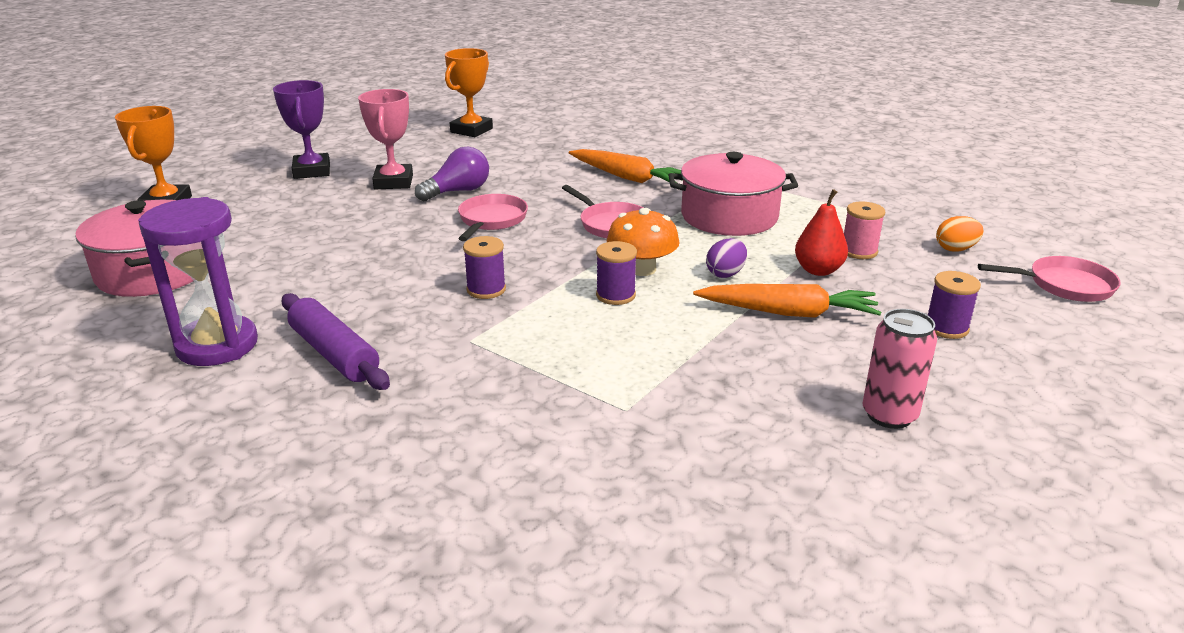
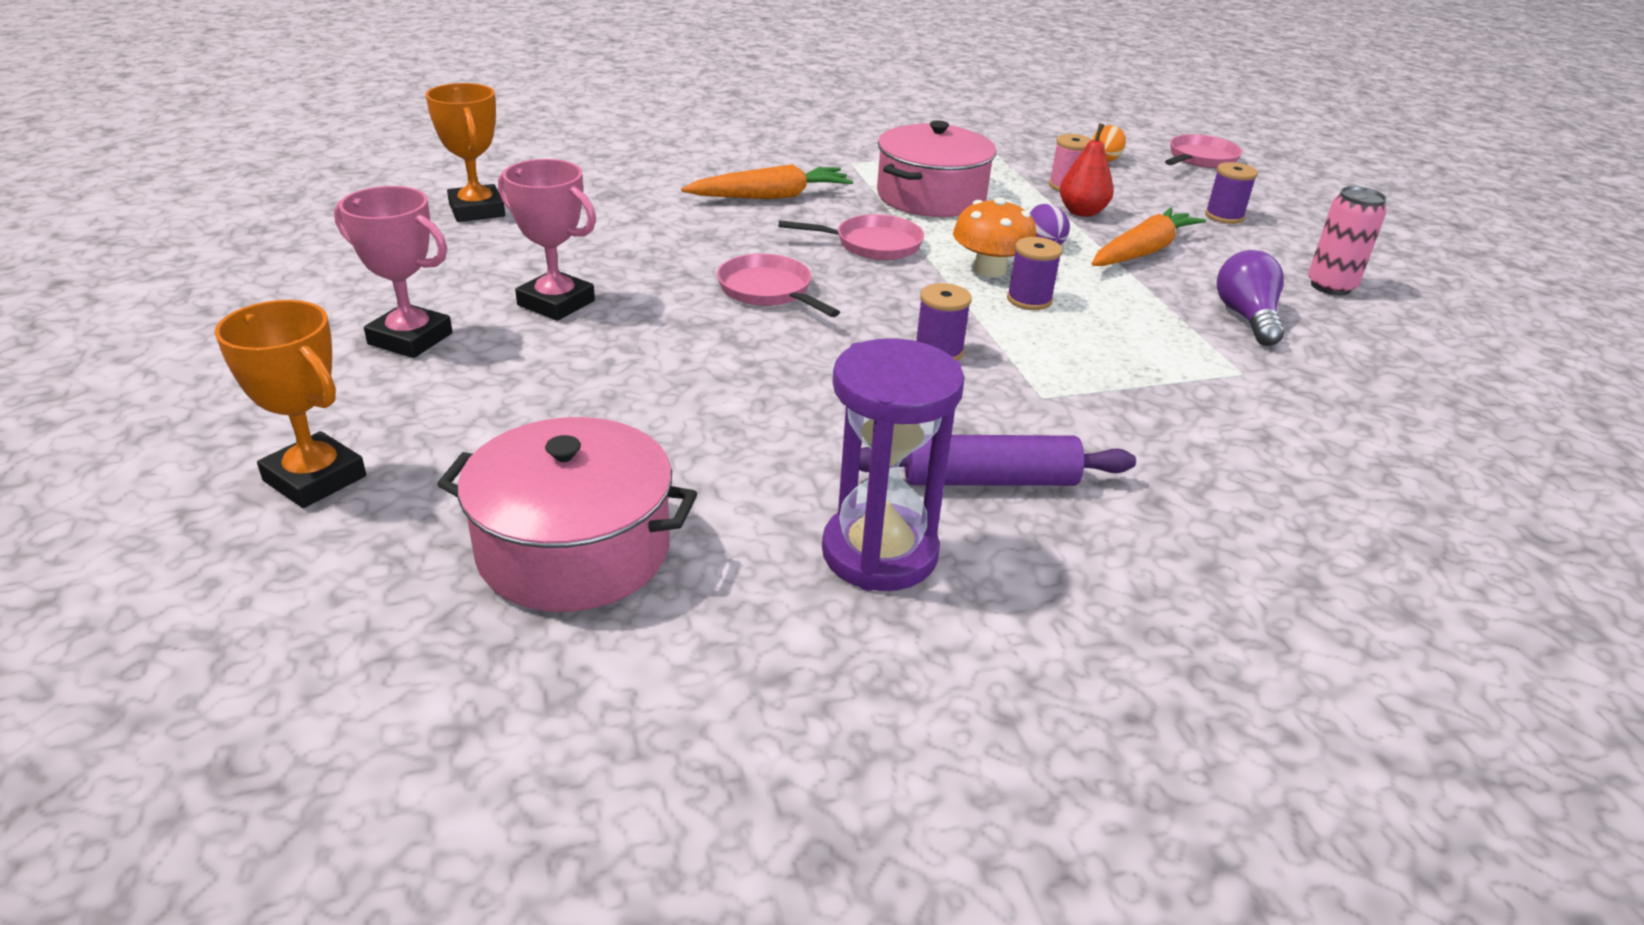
camera: 55 degrees left, 5 degrees up
purple trophy [273,80,330,179] -> pink trophy [334,186,453,358]
purple light bulb [415,147,489,201] -> purple light bulb moved to [1217,250,1284,346]

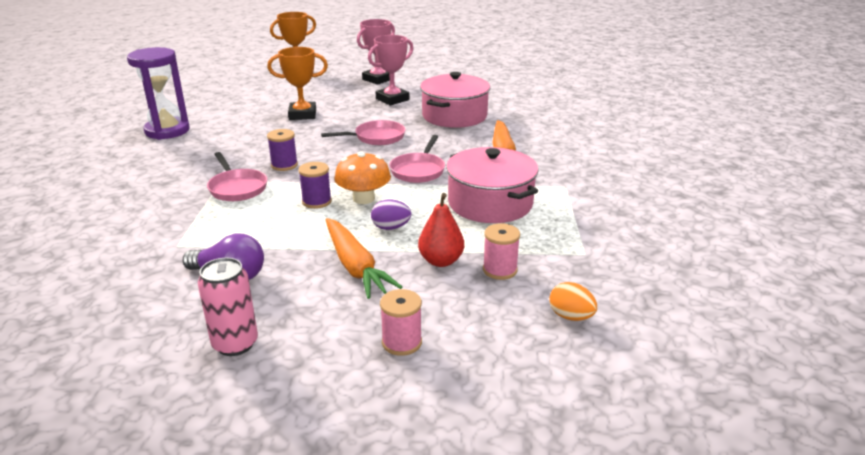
camera: 110 degrees right, 5 degrees down
orange trophy [425,83,505,222] -> orange trophy moved to [267,47,328,120]
pink pot [437,417,697,612] -> pink pot moved to [420,72,490,128]
purple rolling pin [859,435,1136,486] -> none
pink pan [1165,134,1242,168] -> pink pan moved to [207,152,267,201]
purple spool [1205,162,1258,224] -> pink spool [380,289,422,356]

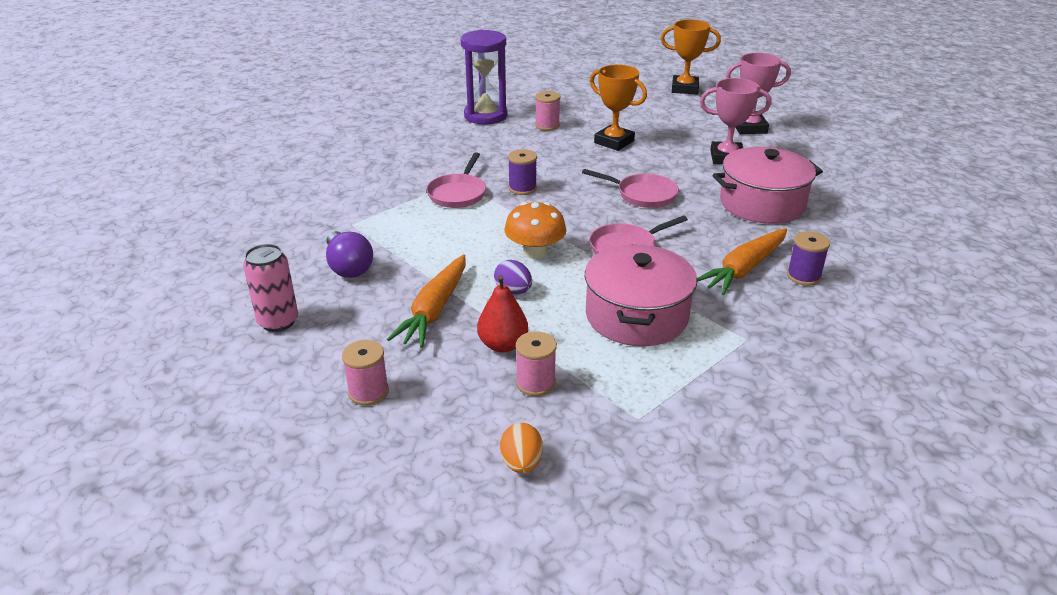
camera: 45 degrees right, 5 degrees up
purple spool [298,162,332,209] -> purple spool moved to [787,231,830,286]
none -> pink spool [535,91,560,131]

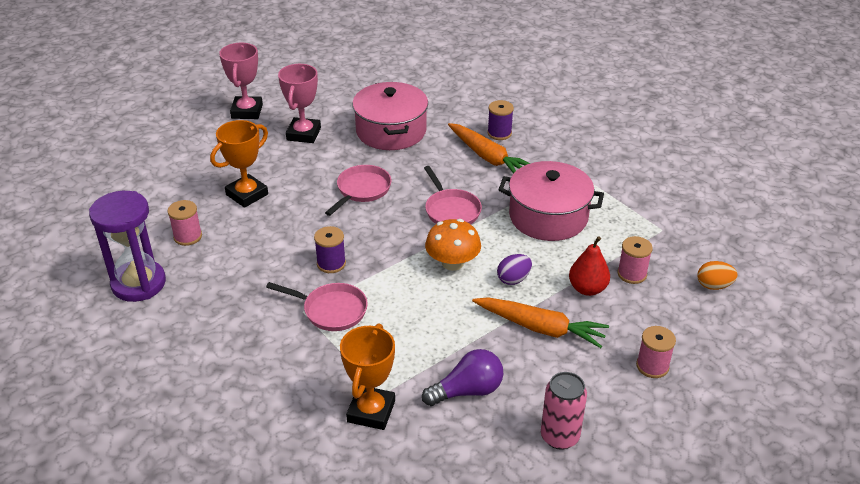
camera: 85 degrees left, 5 degrees up
orange trophy [661,19,721,94] -> orange trophy moved to [340,323,395,430]

